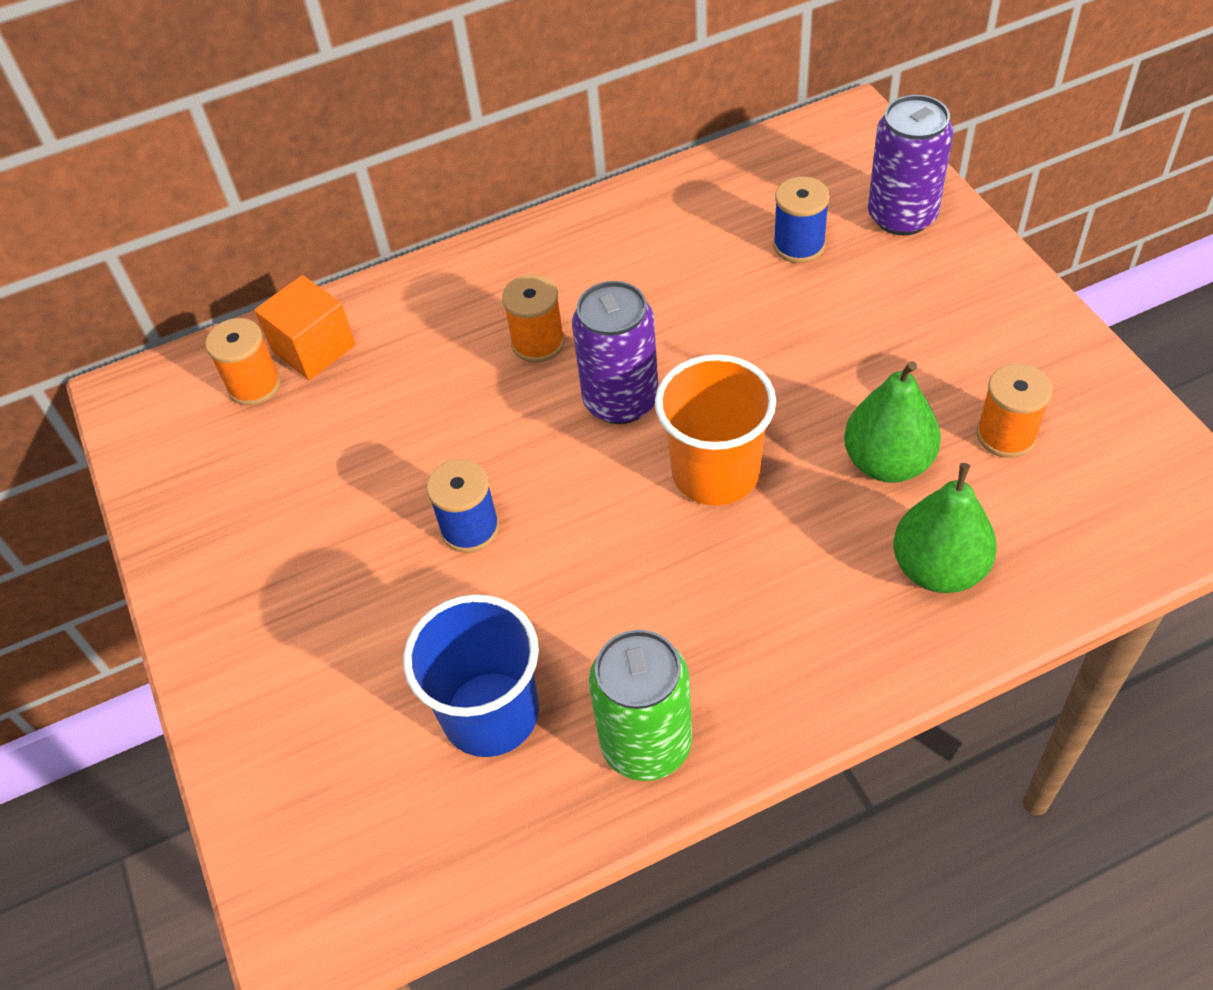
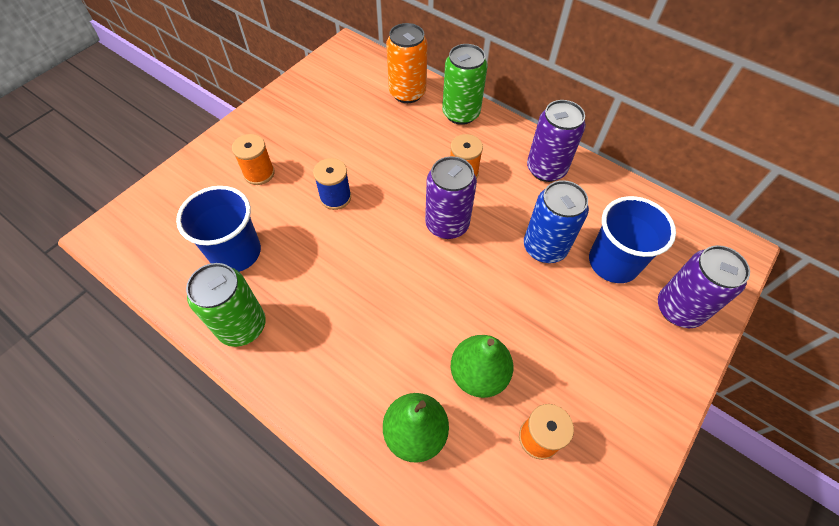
camera: 55 degrees right, 5 degrees up
orange spool [206,318,281,406] -> orange spool moved to [232,134,275,185]
orange cube [254,275,356,380] -> orange can [386,23,428,103]
orange cup [655,354,776,505] -> none
blue spool [773,176,830,263] -> blue cup [589,196,676,283]
none -> green can [442,44,488,125]
none -> blue can [524,180,589,263]
none -> purple can [527,100,586,182]

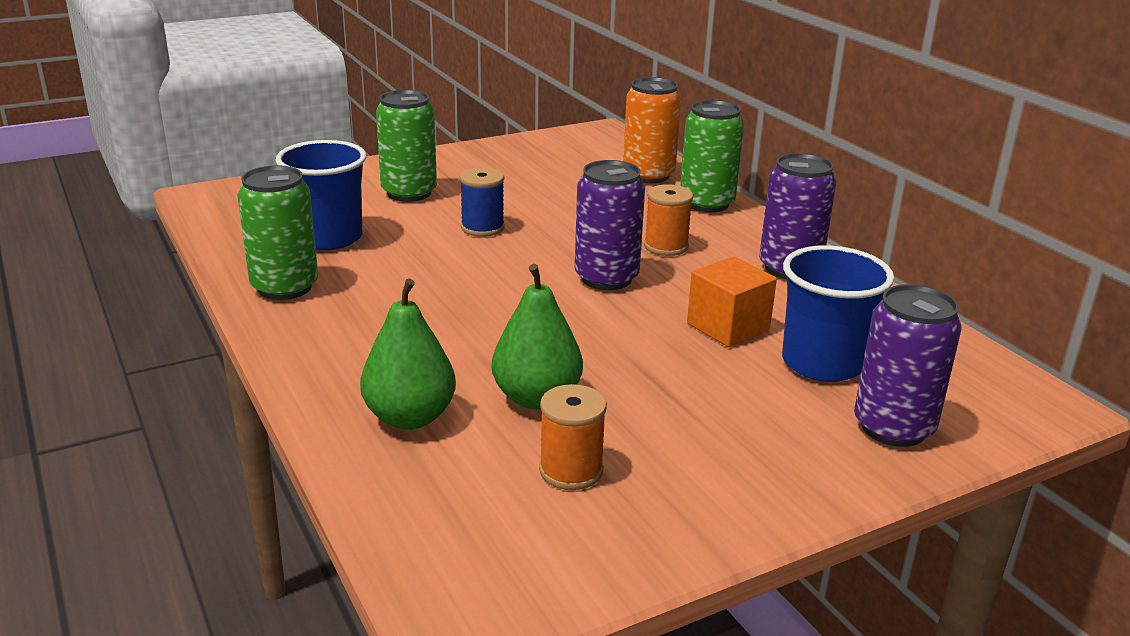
camera: 25 degrees right, 30 degrees down
orange spool [232,134,275,185] -> green can [376,90,437,202]
blue can [524,180,589,263] -> orange cube [687,257,777,347]

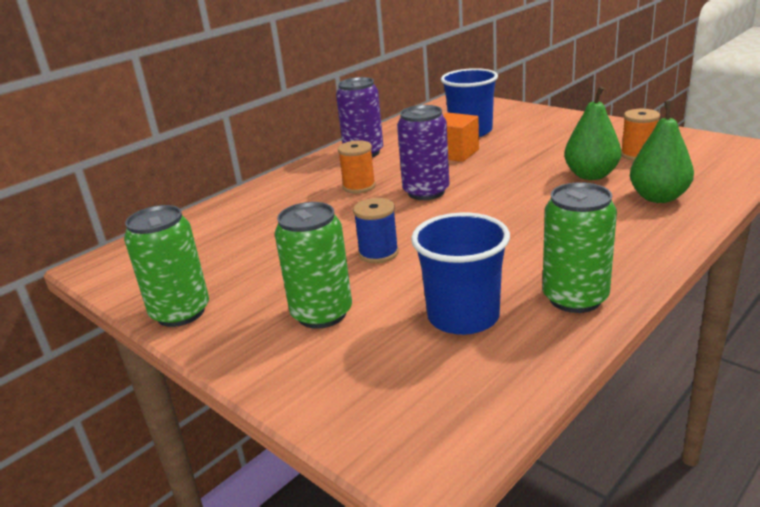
camera: 105 degrees left, 0 degrees up
orange can [623,77,681,183] -> none
green can [680,100,744,212] -> green can moved to [124,205,209,327]
purple can [854,284,962,447] -> none

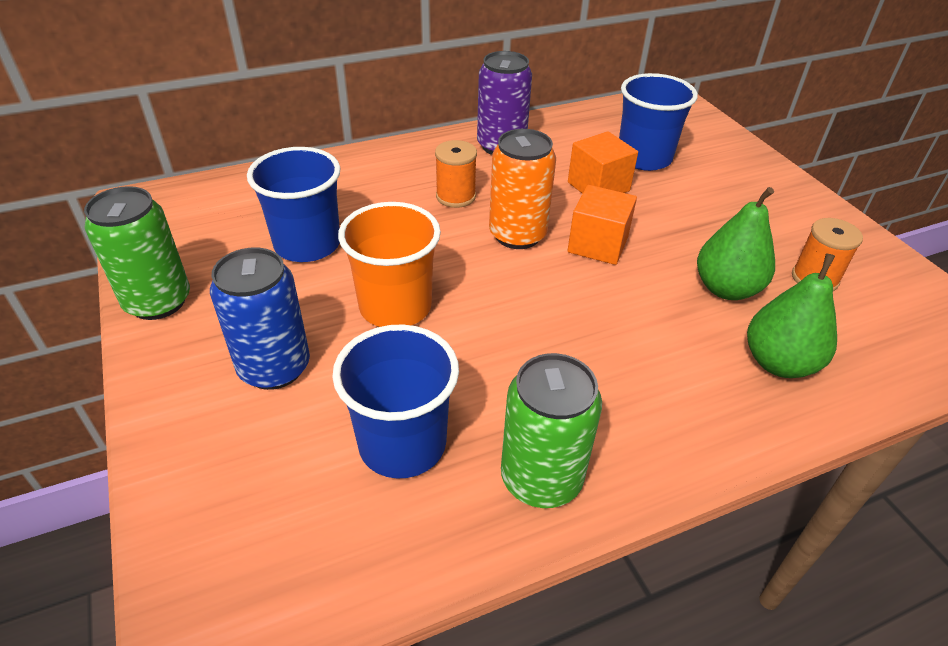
camera: 20 degrees right, 15 degrees up
green can [275,202,352,329] -> blue can [210,248,310,390]
blue spool [353,198,399,263] -> orange cup [338,202,441,327]
purple can [397,105,450,200] -> orange can [489,129,556,249]
none -> blue cup [247,147,340,262]
none -> orange cube [568,185,637,265]

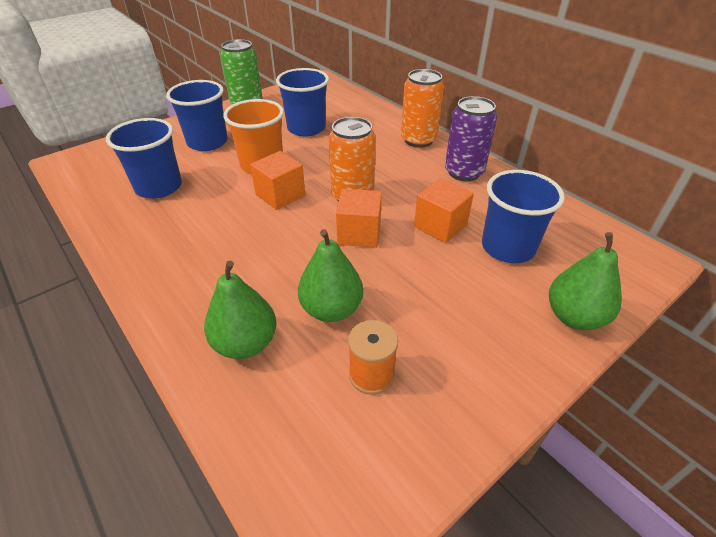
camera: 75 degrees right, 0 degrees up
blue can [210,248,310,390] -> blue cup [166,80,228,151]
orange spool [435,140,477,208] -> none
green can [501,353,602,508] -> none
none -> orange cube [250,151,305,210]
none -> orange can [401,69,444,148]
none -> green pear [549,232,622,330]

